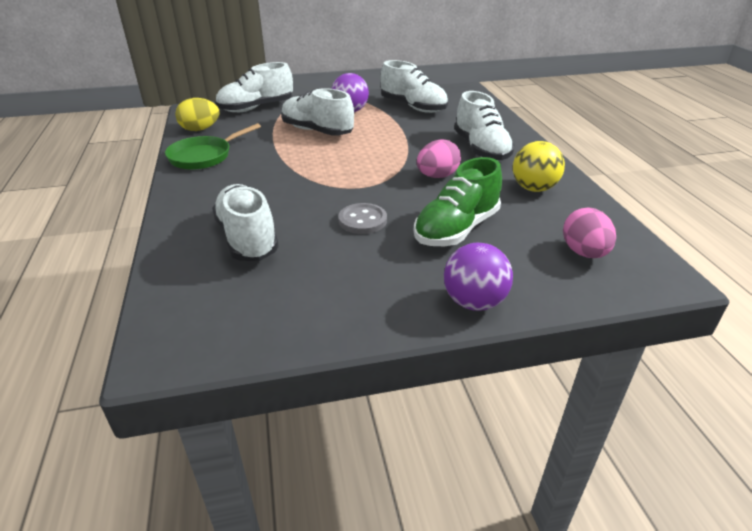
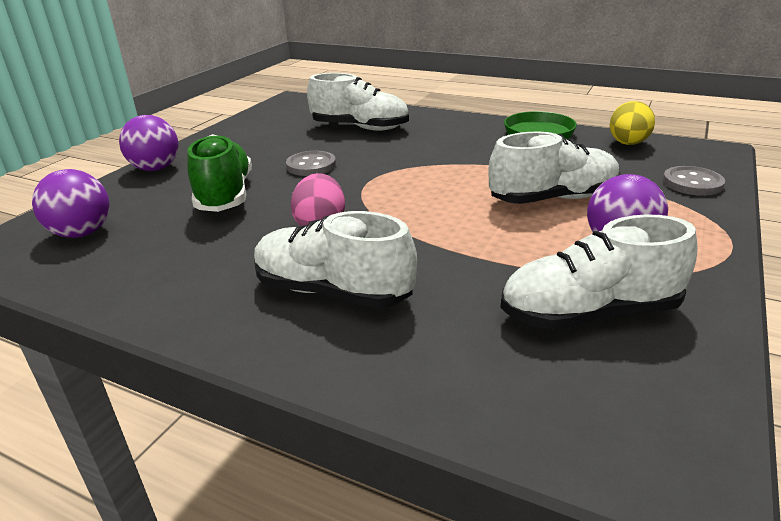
camera: 130 degrees right, 5 degrees down
white shoe [215,62,293,112] -> grey button [663,166,725,196]
yellow ball [513,141,565,192] -> none
pink egg [563,207,616,258] -> purple ball [32,169,110,238]

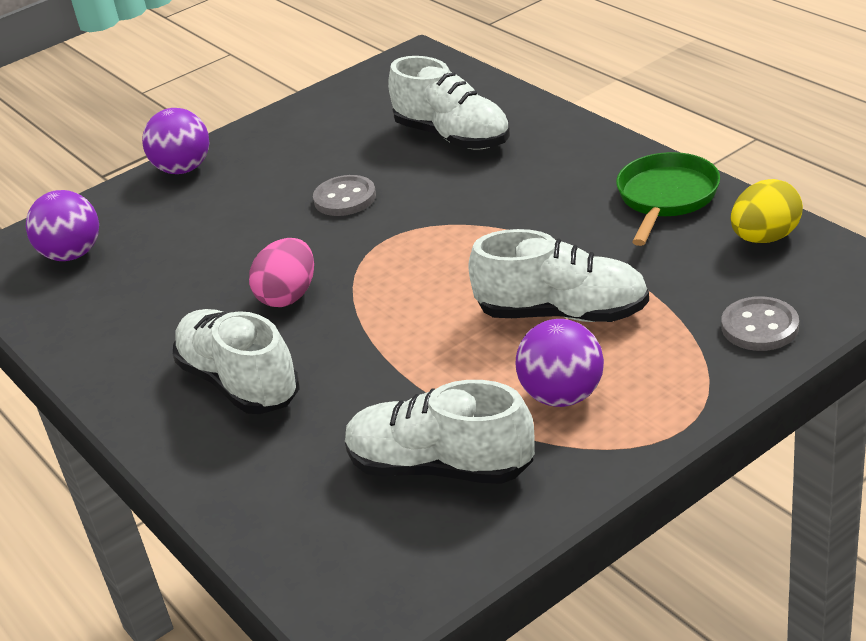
camera: 30 degrees right, 5 degrees up
green shoe [187,134,252,212] -> none

